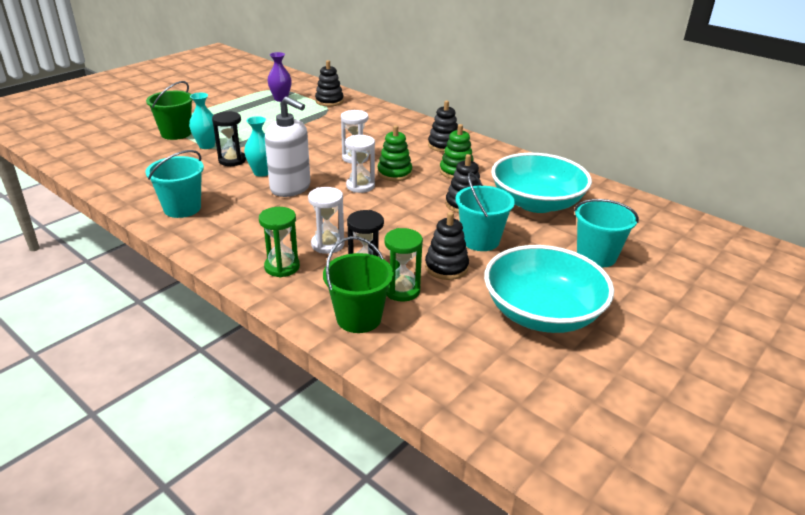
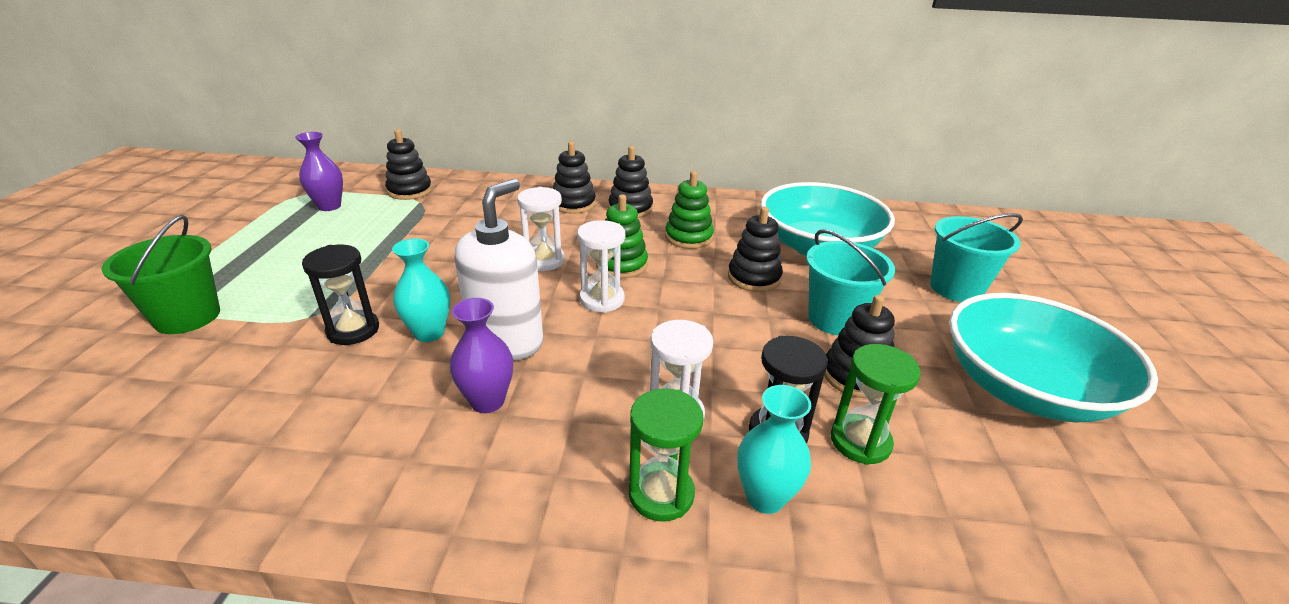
camera: 35 degrees left, 0 degrees up
turquoise bucket [146,150,204,218] -> none
turquoise vase [189,93,216,149] -> turquoise vase moved to [737,385,811,514]
white soap dispenser [265,97,311,197] -> white soap dispenser turned 60 degrees counterclockwise [454,179,543,361]
green bucket [323,236,394,333] -> none
none -> purple vase [450,298,513,413]
none -> black stacking toy [553,142,596,214]

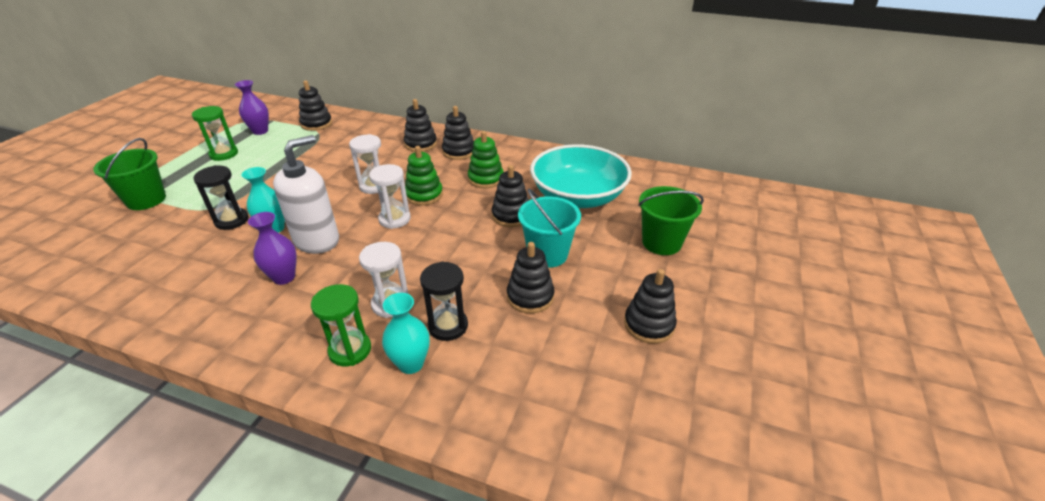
camera: 15 degrees right, 5 degrees up
green hourglass [831,344,921,465] -> green hourglass moved to [192,106,238,161]
turquoise bucket [930,213,1023,302] -> green bucket [638,186,704,255]
turquoise bowl [949,293,1158,423] -> black stacking toy [624,269,677,344]

